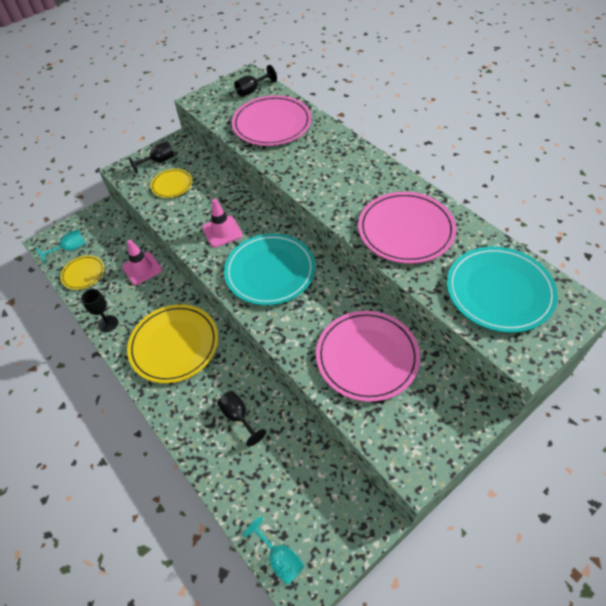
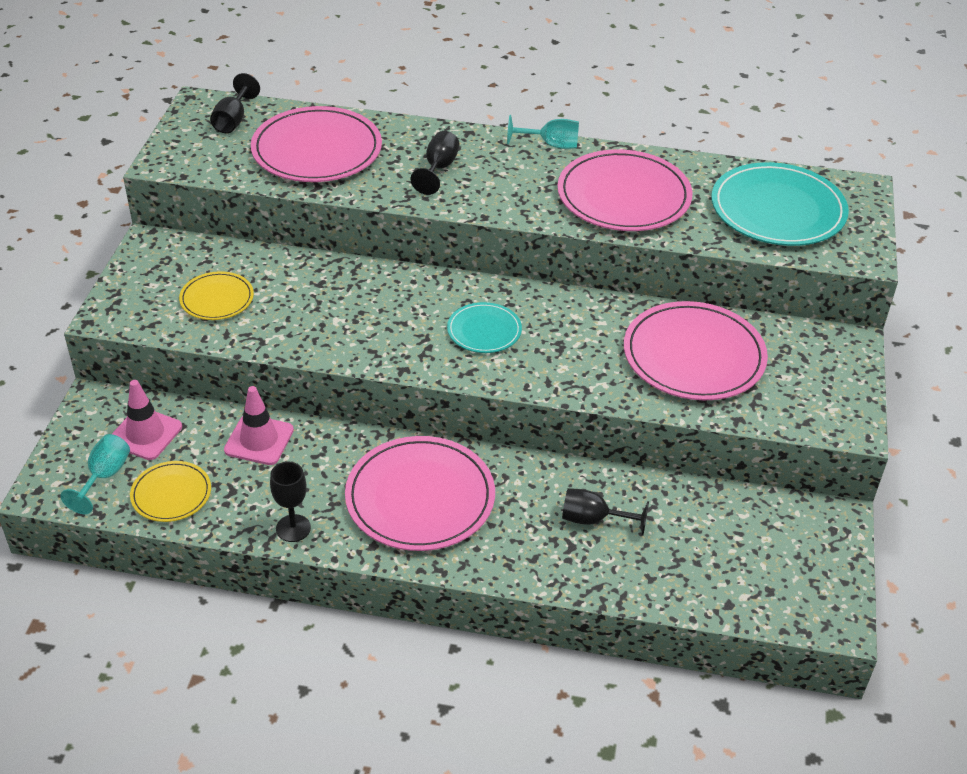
camera: 45 degrees left, 10 degrees down
yellow plate [127,304,218,383] -> pink plate [345,436,495,551]
black goblet [128,141,174,173] -> black goblet moved to [411,131,460,195]
pink traffic cone [202,199,243,248] -> pink traffic cone moved to [112,380,182,460]
turquoise plate [224,233,315,305] -> turquoise plate [447,302,522,353], size x0.53
turquoise goblet [243,516,305,585] -> turquoise goblet moved to [507,115,579,149]

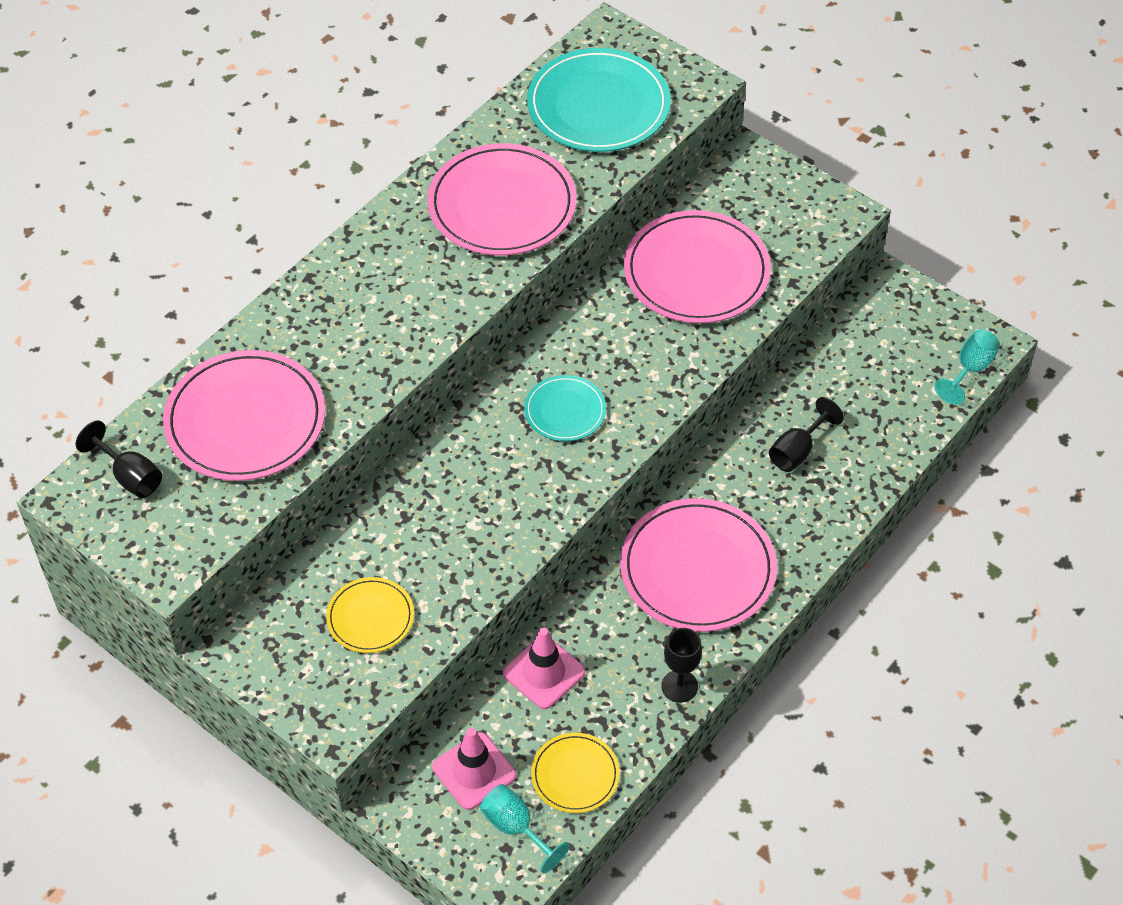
camera: 60 degrees left, 10 degrees up
black goblet [411,131,460,195] -> none
turquoise goblet [507,115,579,149] -> turquoise goblet moved to [934,329,1000,405]

